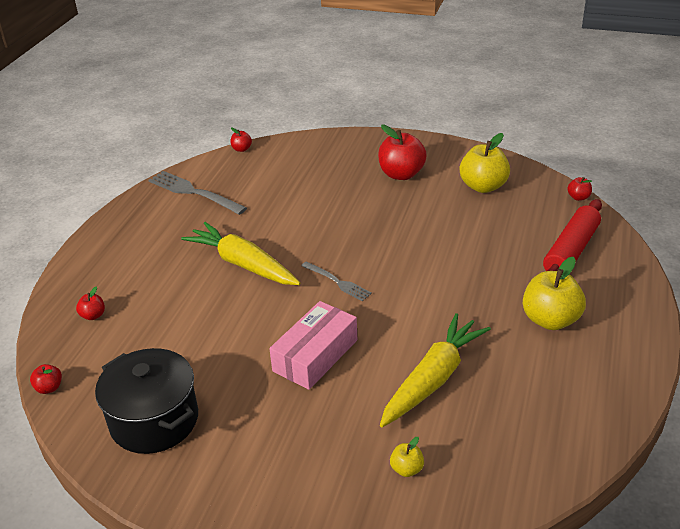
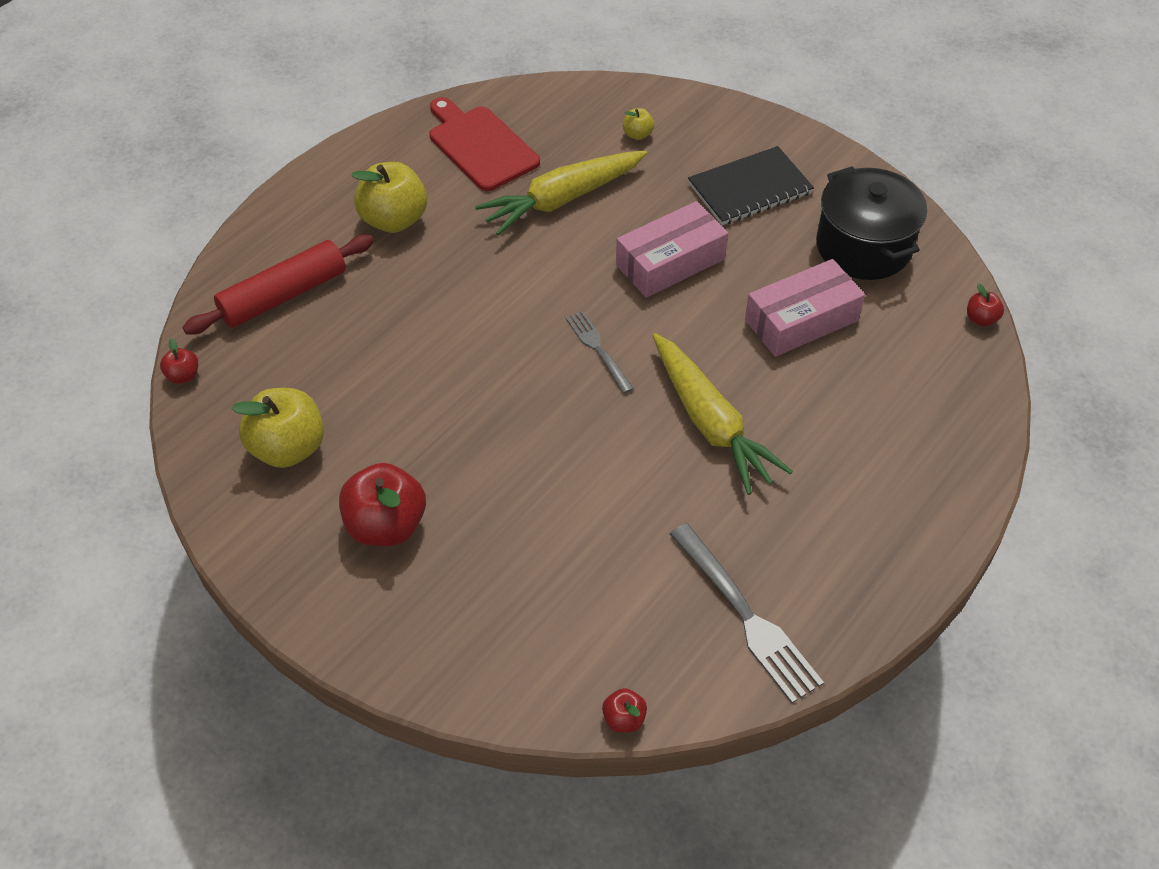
camera: 160 degrees left, 15 degrees up
red apple [76,286,105,320] -> none
none -> red cutting board [430,97,540,191]
none -> black notebook [688,146,814,225]
none -> pink box [745,259,865,357]

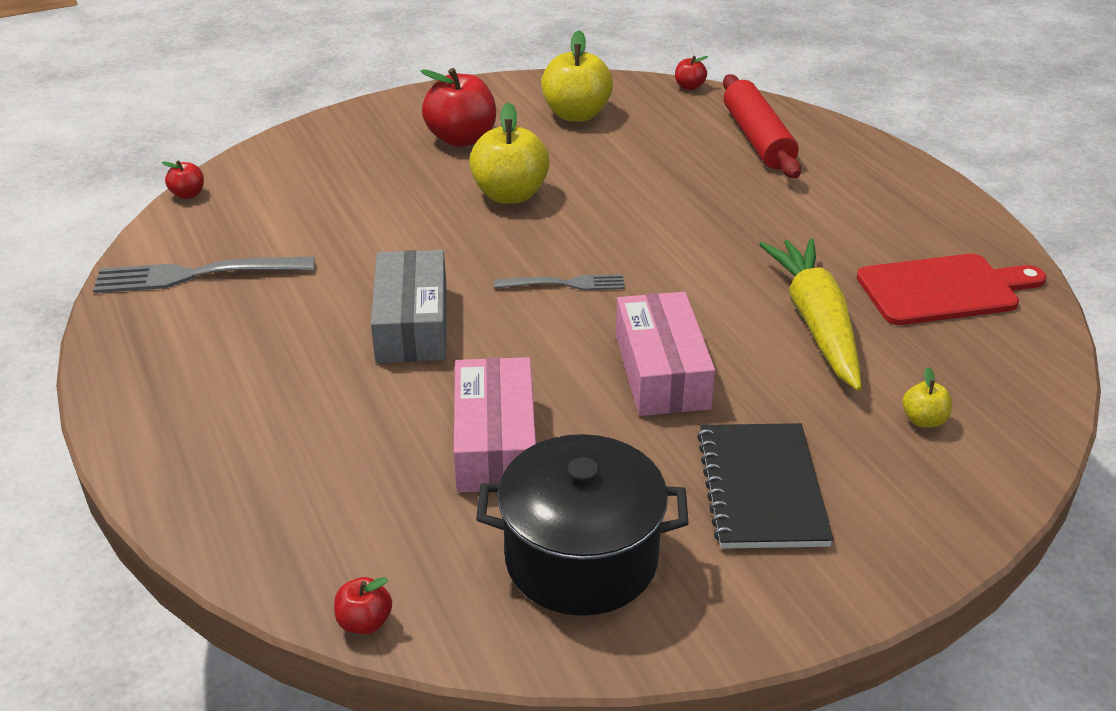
camera: 115 degrees right, 15 degrees down
yellow apple [351,162,427,233] -> yellow apple moved to [469,102,550,204]
yellow carrot [652,333,793,495] -> grey box [371,250,447,363]

